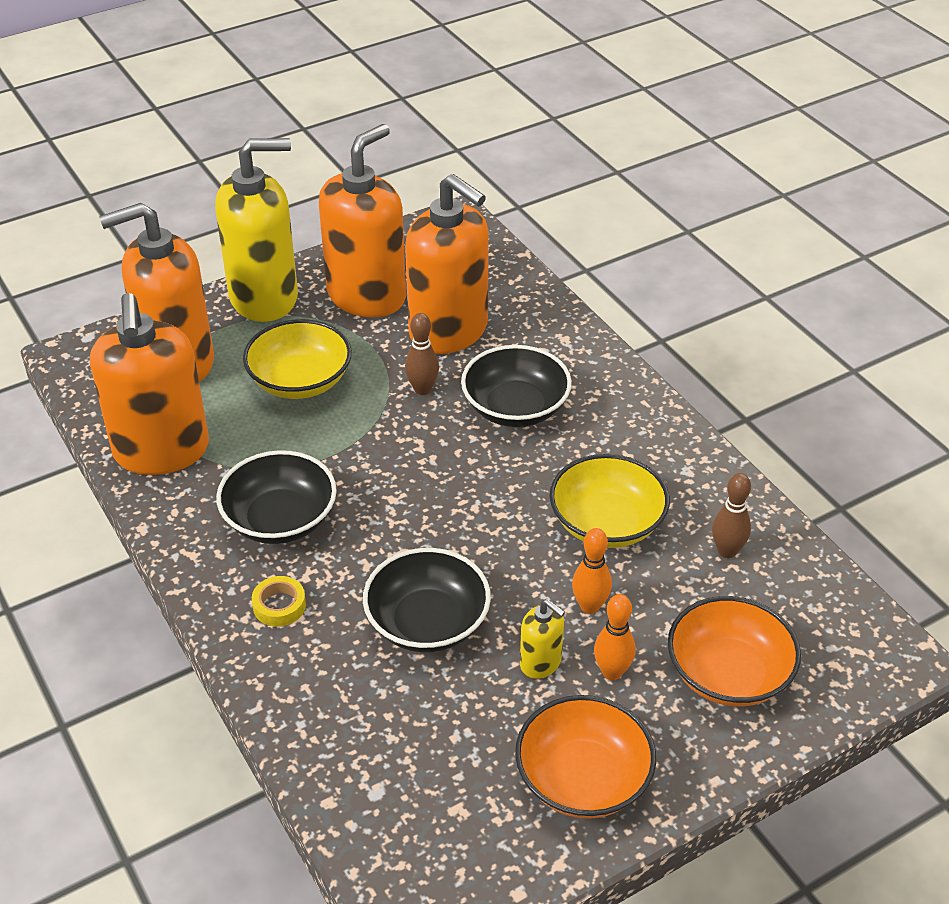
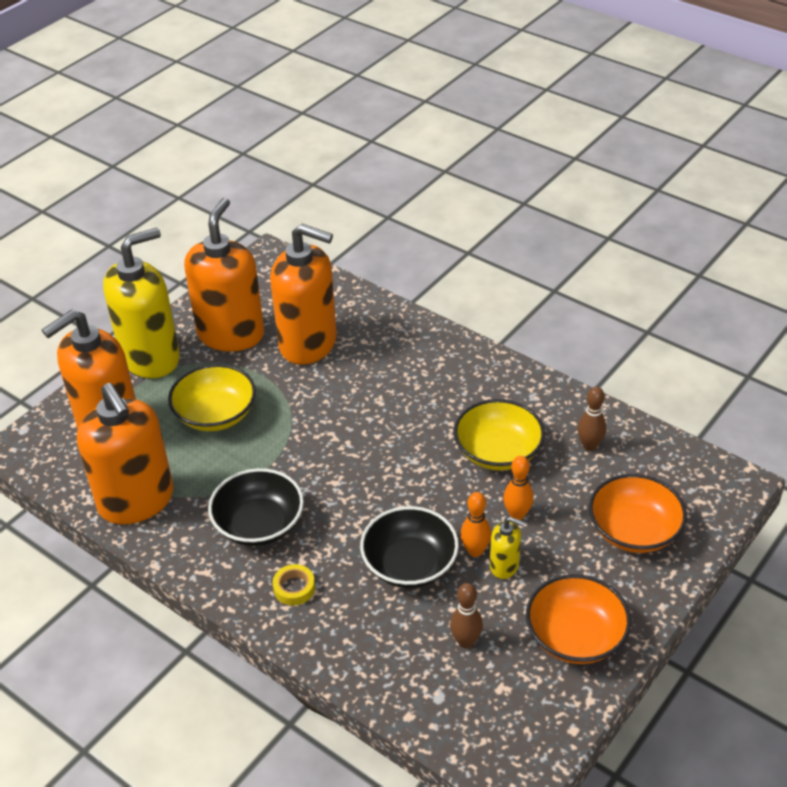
camera: 20 degrees left, 0 degrees up
brown bowling pin [405,313,439,395] -> brown bowling pin moved to [450,583,483,648]
black bowl [461,345,572,427] -> none
orange bowling pin [594,594,636,680] -> orange bowling pin moved to [460,492,491,557]

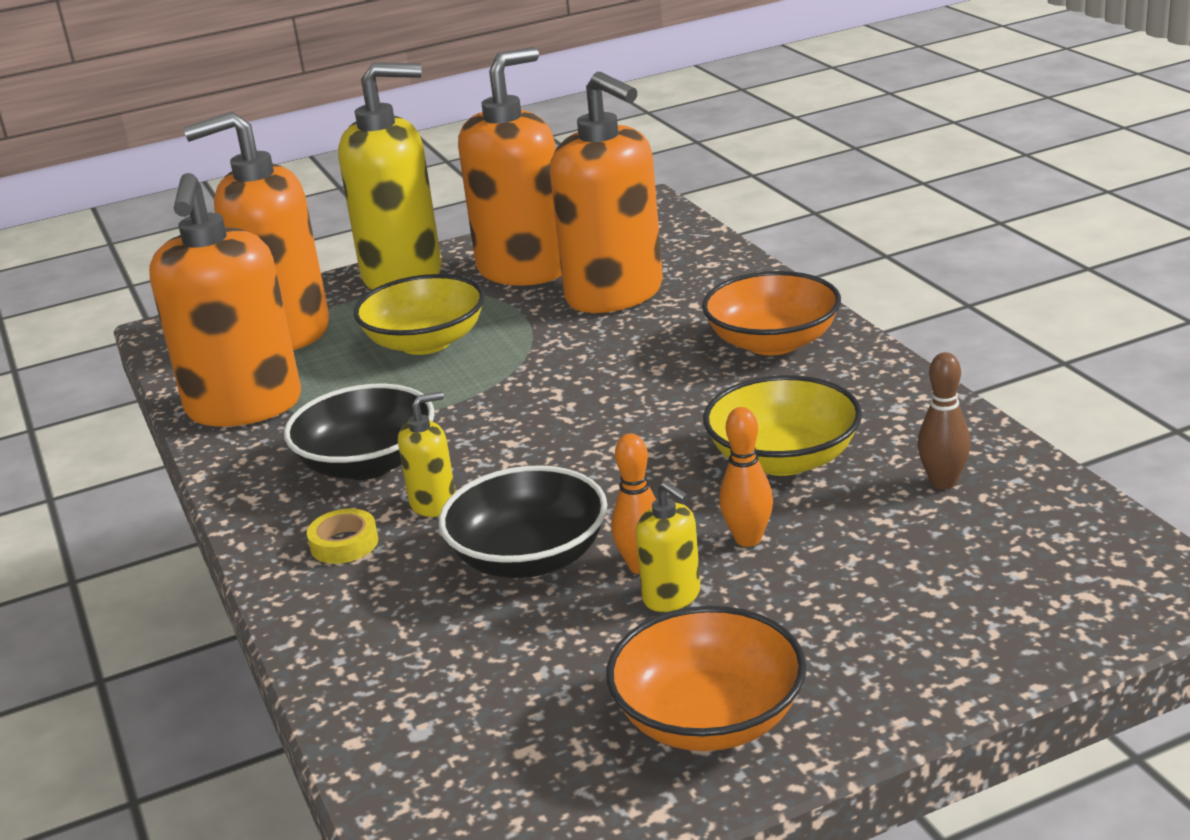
camera: 30 degrees right, 15 degrees down
brown bowling pin [450,583,483,648] -> none
orange bowl [589,474,687,553] -> orange bowl moved to [702,271,841,355]
none -> yellow soap dispenser [398,392,455,517]

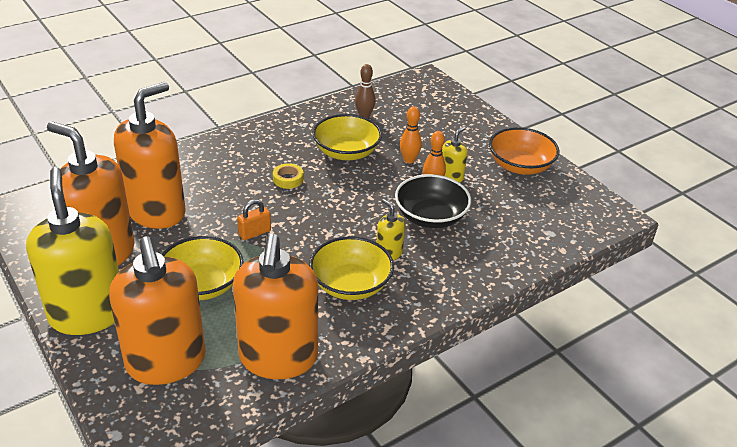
camera: 105 degrees left, 10 degrees up
orange soap dispenser [149,173,301,427] -> orange soap dispenser turned 105 degrees clockwise [233,234,318,379]
black bowl [284,384,435,480] -> yellow bowl [309,236,394,300]
yellow tape [307,509,378,564] -> yellow tape moved to [273,163,303,189]
orange bowl [702,271,841,355] -> none
none -> orange padlock [237,199,271,240]

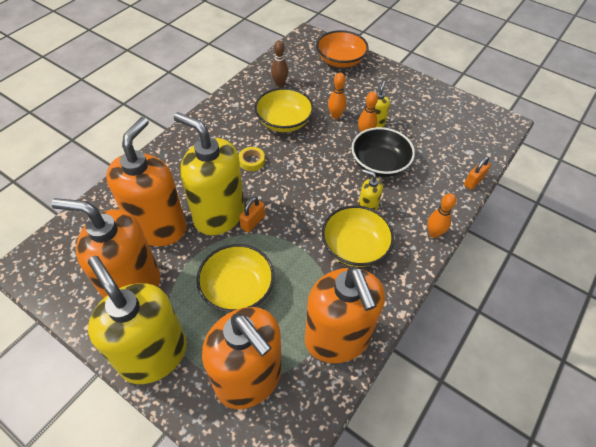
camera: 20 degrees left, 15 degrees up
orange bowl [489,127,559,175] -> orange bowl moved to [316,30,369,68]
none -> yellow soap dispenser [174,112,244,235]
none -> orange bowling pin [427,193,456,238]
none -> orange padlock [464,157,491,190]

